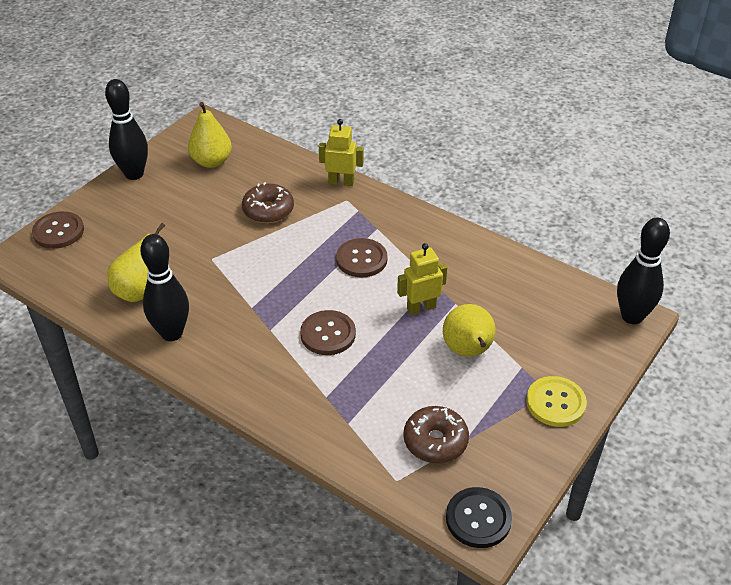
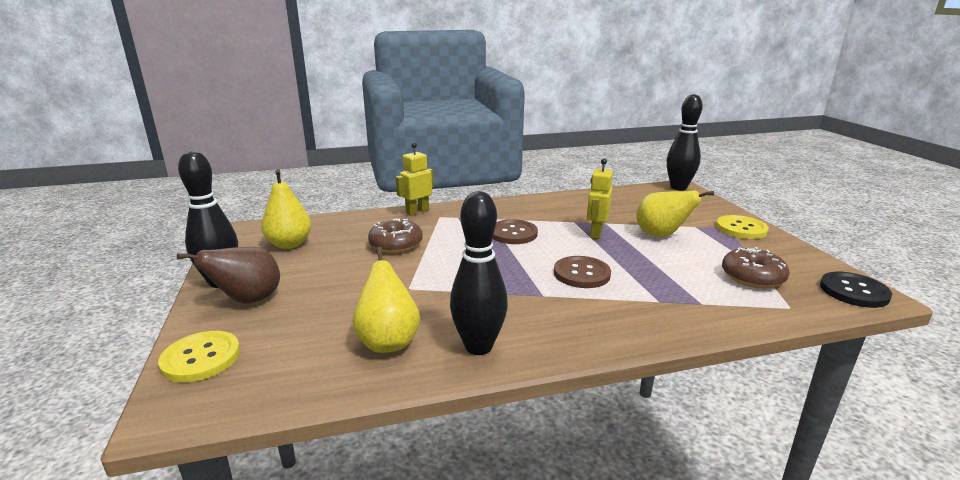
camera: 50 degrees left, 20 degrees down
brown button [32,211,84,249] -> yellow button [158,331,240,382]
none -> brown pear [177,247,280,304]

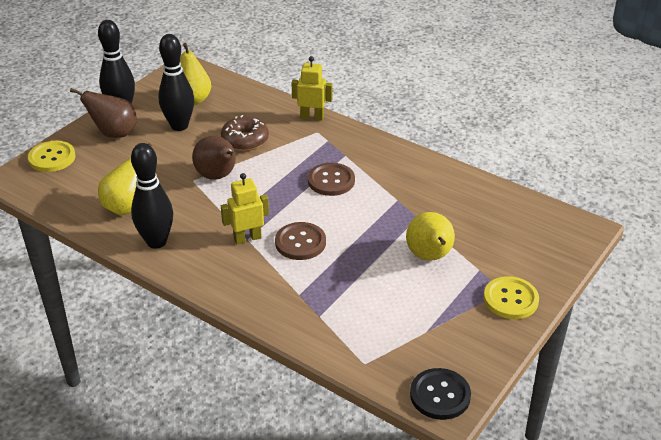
camera: 50 degrees right, 15 degrees up
yellow robot [587,159,613,239] -> yellow robot moved to [221,173,269,244]
black bowling pin [667,94,703,191] -> black bowling pin moved to [158,34,194,131]
brown donut [722,247,790,289] -> none
none -> brown pear [192,136,236,180]

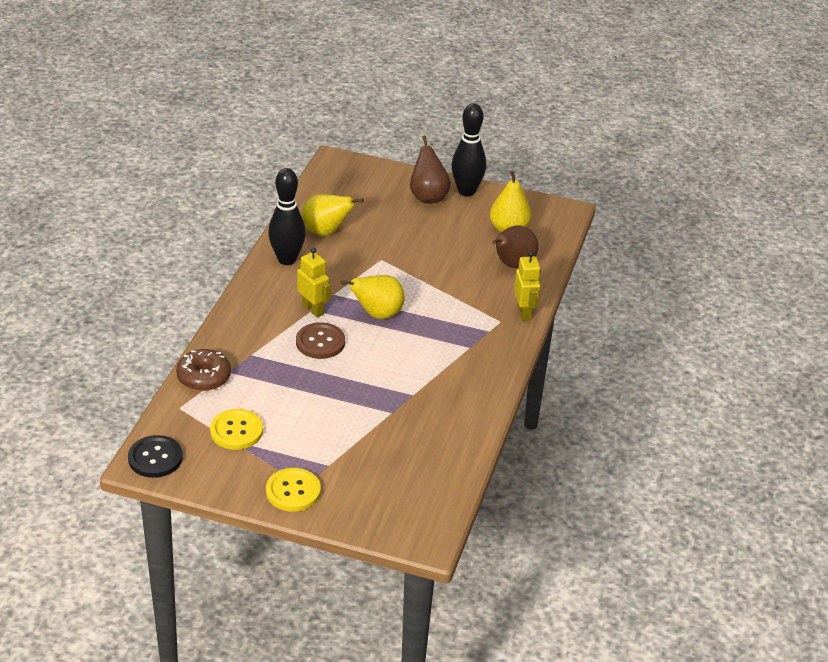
camera: 70 degrees right, 0 degrees up
yellow button [28,141,76,172] -> yellow button moved to [210,409,263,450]
black bowling pin [158,34,194,131] -> none
brown pear [192,136,236,180] -> brown pear moved to [492,225,538,268]
brown donut [221,115,269,151] -> brown donut moved to [176,349,231,391]
brown button [308,163,355,196] -> none
yellow pear [406,212,455,260] -> yellow pear moved to [341,275,405,319]

